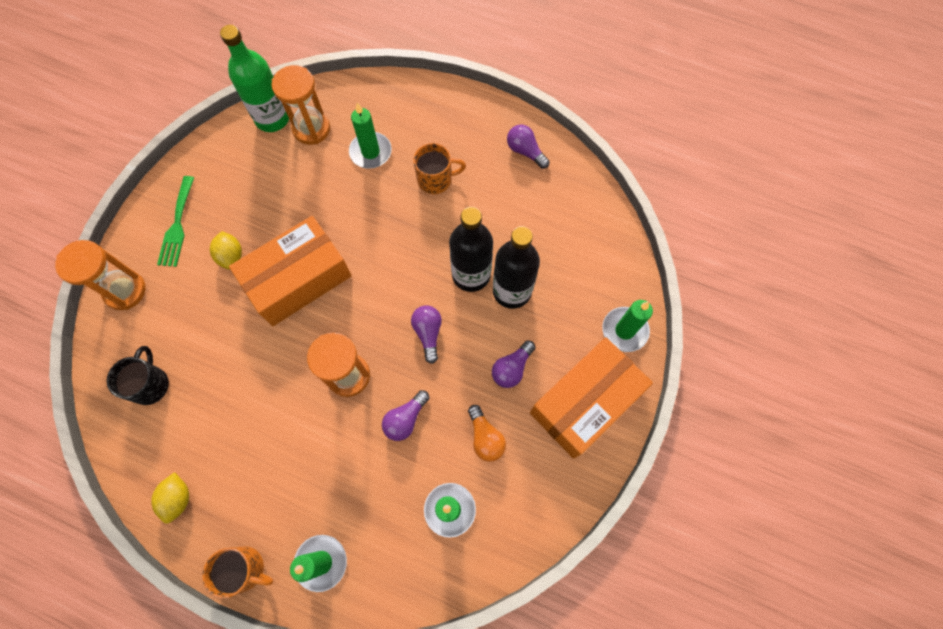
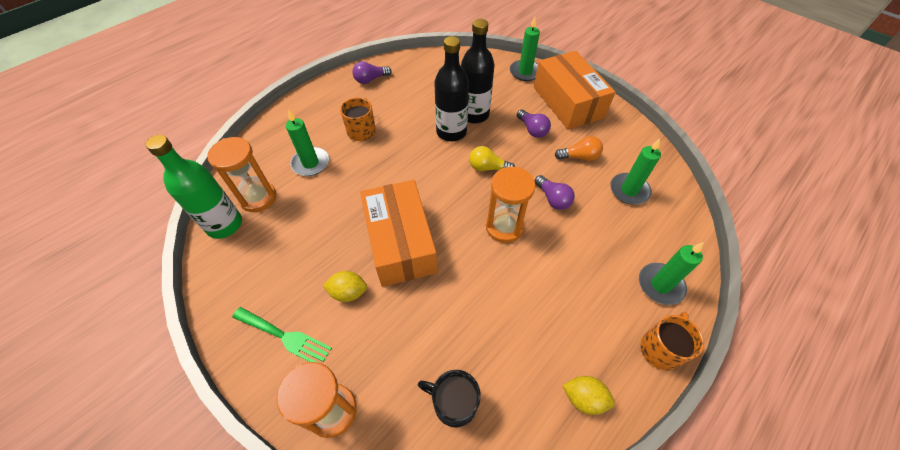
camera: 70 degrees left, 15 degrees down
purple light bulb [411,305,442,364] -> yellow light bulb [469,146,515,171]

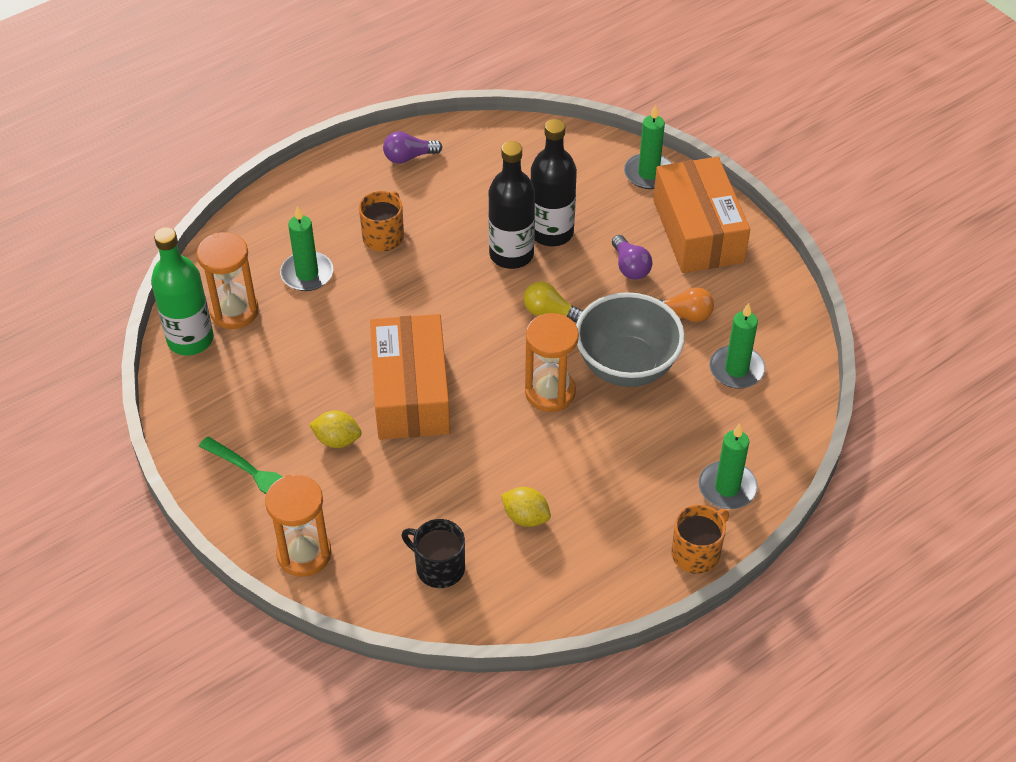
camera: 10 degrees right, 5 degrees down
purple light bulb [535,175,575,210] -> grey bowl [576,292,685,387]
yellow lemon [563,376,615,415] -> yellow lemon moved to [501,487,551,527]

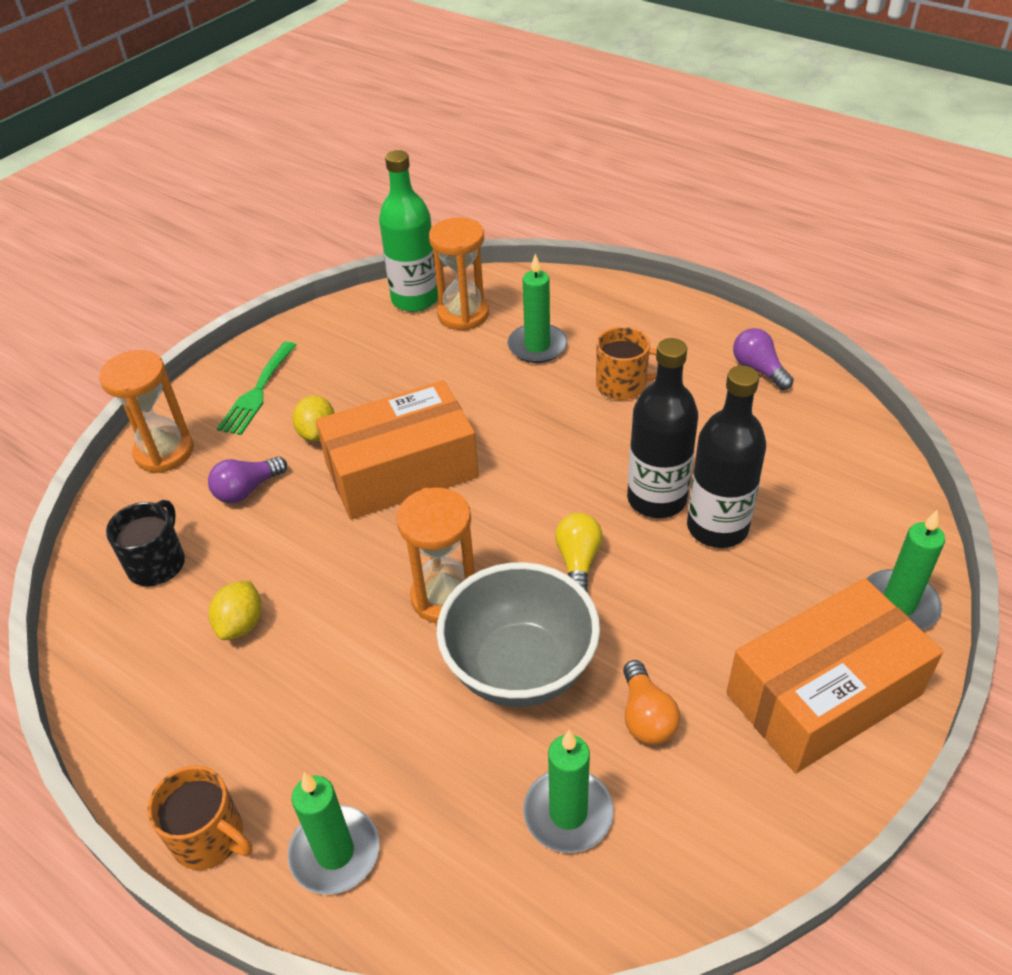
camera: 75 degrees right, 5 degrees down
purple light bulb [612,235,653,280] -> purple light bulb moved to [208,457,287,503]

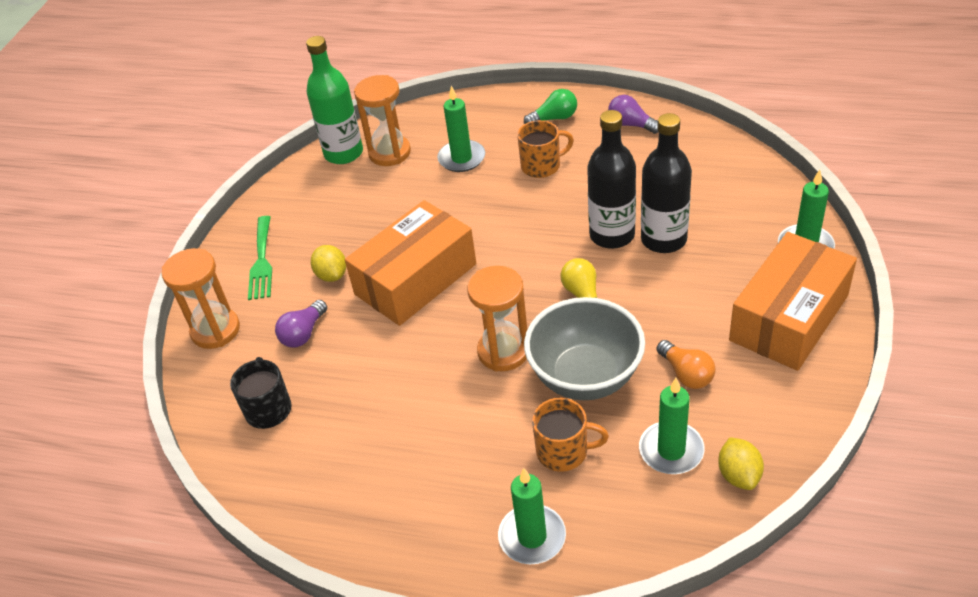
camera: 20 degrees left, 0 degrees up
orange mug [147,765,253,870] -> orange mug moved to [532,398,609,472]
yellow lemon [209,581,262,640] -> yellow lemon moved to [718,437,764,490]
none -> green light bulb [524,89,577,124]

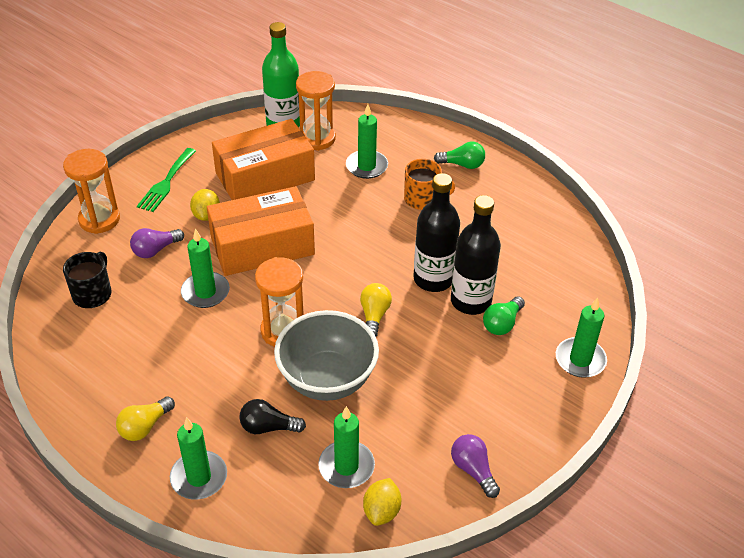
camera: 20 degrees right, 0 degrees up
orange mug [532,398,609,472] -> black light bulb [239,399,306,434]
purple light bulb [608,95,659,134] -> purple light bulb moved to [451,434,500,498]
orange light bulb [657,340,716,389] -> none
orange box [729,232,857,371] -> orange box moved to [212,119,315,200]
none -> yellow light bulb [116,396,175,441]
none -> green candle [181,228,230,308]
none -> green light bulb [483,296,525,335]

